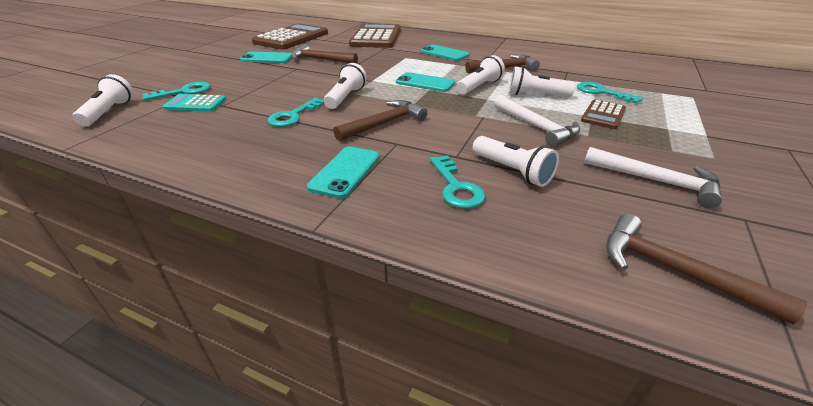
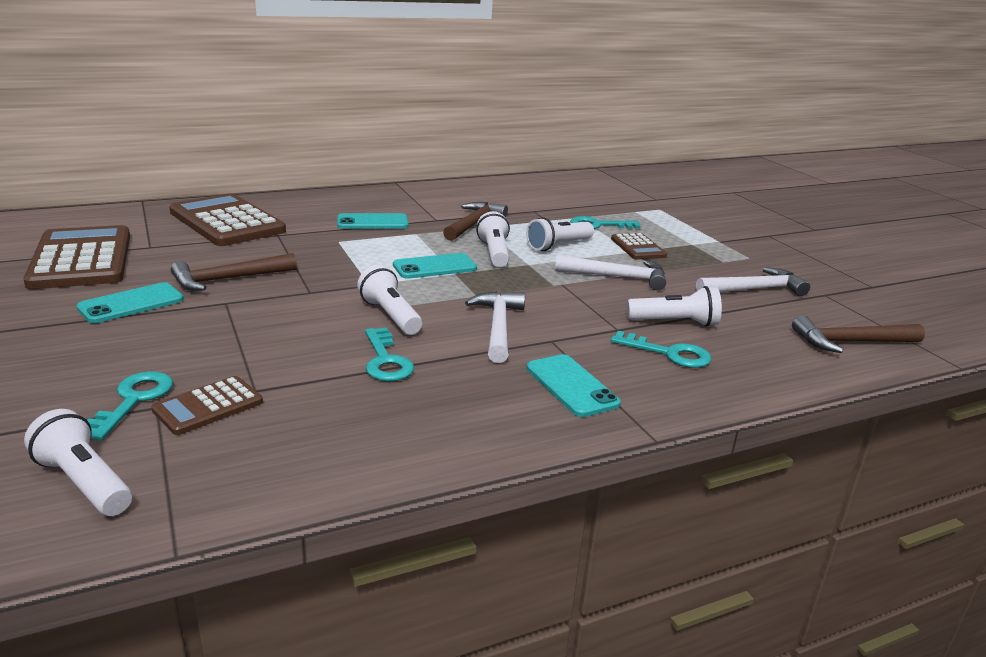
camera: 50 degrees left, 10 degrees down
turquoise calculator [163,94,226,112] -> brown calculator [151,376,263,435]
brown hammer [333,100,427,141] -> white hammer [465,291,525,363]

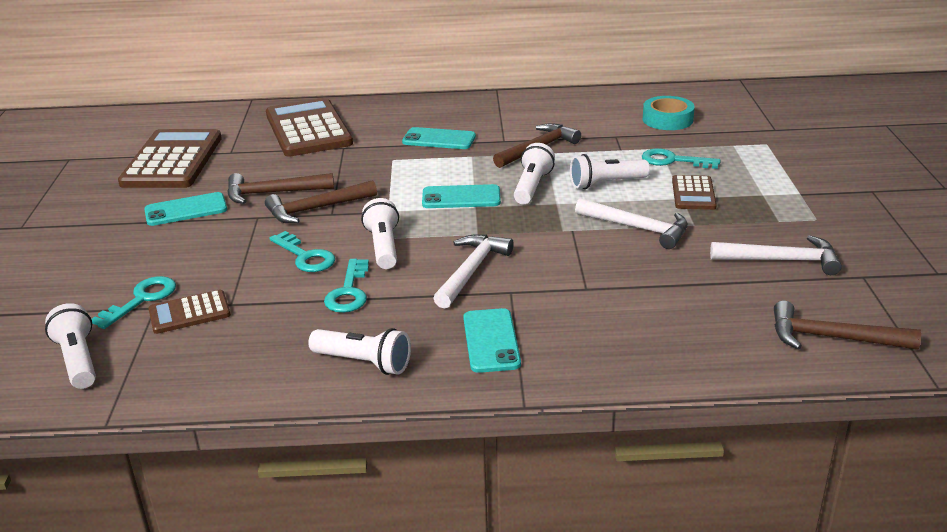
camera: 25 degrees right, 5 degrees up
turquoise key [611,331,711,368] -> turquoise key moved to [269,231,335,272]
white flashlight [627,286,722,327] -> white flashlight moved to [308,328,411,375]
none -> brown hammer [265,180,377,223]
none -> turquoise tape [643,96,695,130]

